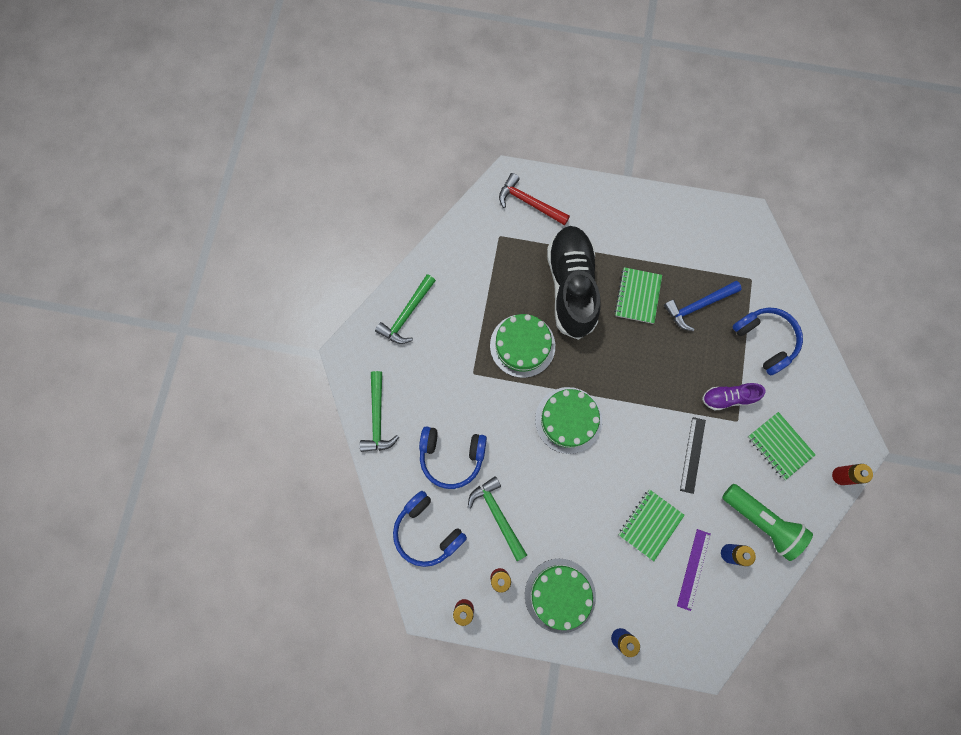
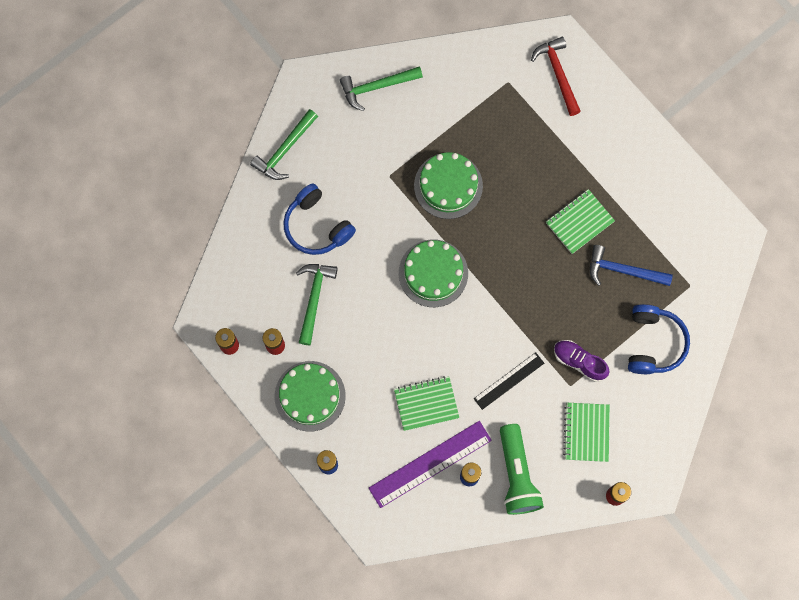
camera: 40 degrees right, 0 degrees up
blue headphones [393,491,467,567] -> none
black shoe [547,226,600,340] -> none
purple ruler [677,529,711,611] -> purple ruler [369,421,492,508], size x1.64

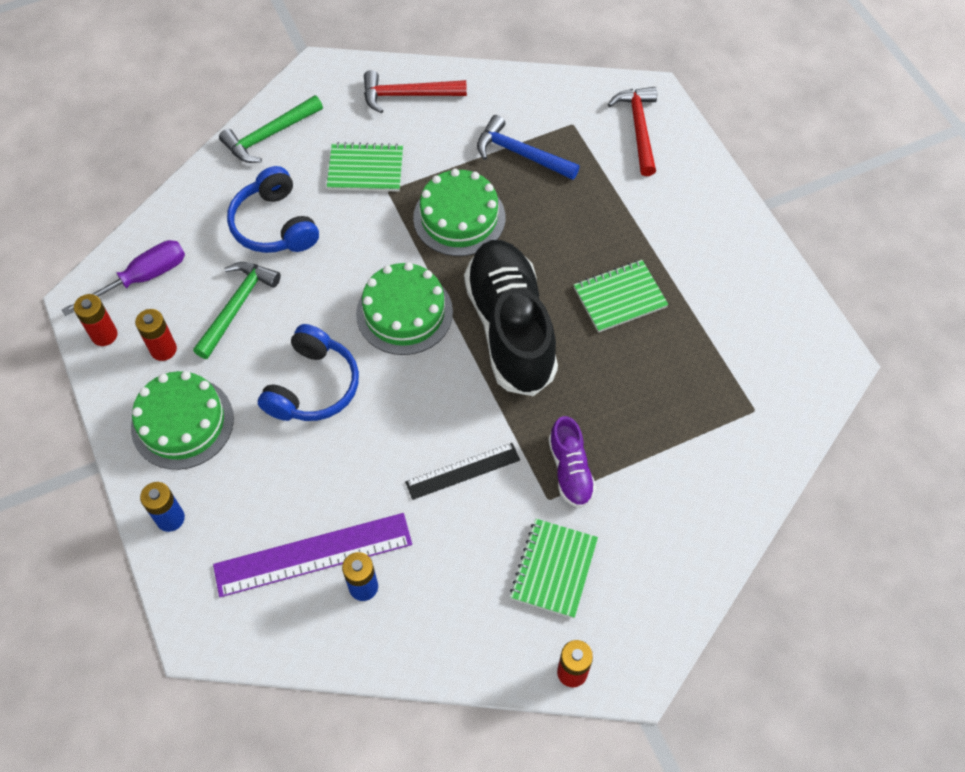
camera: 15 degrees right, 15 degrees down
green hammer [340,66,423,111] -> red hammer [364,70,467,113]
green notebook [394,376,459,431] -> green notebook moved to [327,142,403,192]
green flashlight [500,424,544,515] -> none
purple shoe [554,340,610,382] -> purple shoe turned 150 degrees counterclockwise [548,416,596,508]
blue hammer [590,245,673,286] -> blue hammer moved to [477,115,580,180]
blue headphones [628,304,690,374] -> blue headphones moved to [258,324,359,421]
none -> purple screwdriver [62,240,185,316]
none -> black shoe [464,240,558,396]

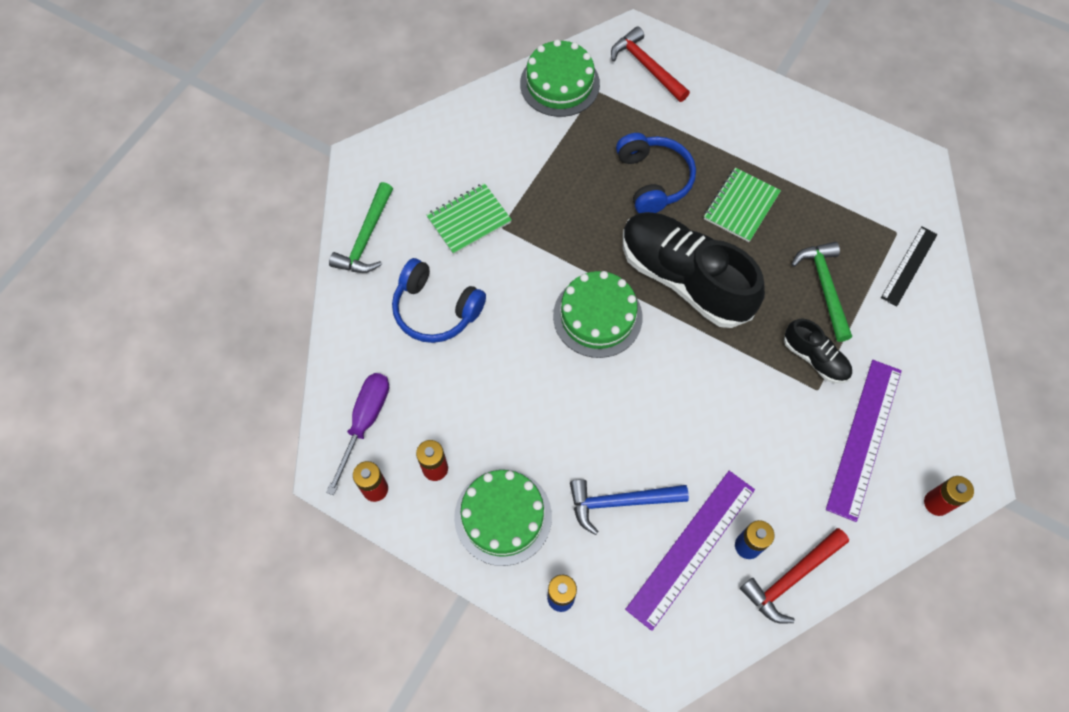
camera: 35 degrees left, 5 degrees up
green hammer [193,262,281,359] -> green hammer moved to [791,242,852,342]
blue headphones [258,324,359,421] -> blue headphones moved to [616,133,696,213]
red hammer [364,70,467,113] -> red hammer moved to [740,528,849,624]
black ruler [405,443,520,500] -> black ruler moved to [881,227,938,307]
green cake [413,169,505,256] -> green cake moved to [520,39,600,117]
blue hammer [477,115,580,180] -> blue hammer moved to [570,479,689,535]
green notebook [510,519,598,618] -> purple ruler [826,360,902,522]
purple shoe [548,416,596,508] -> black shoe [784,318,852,383]

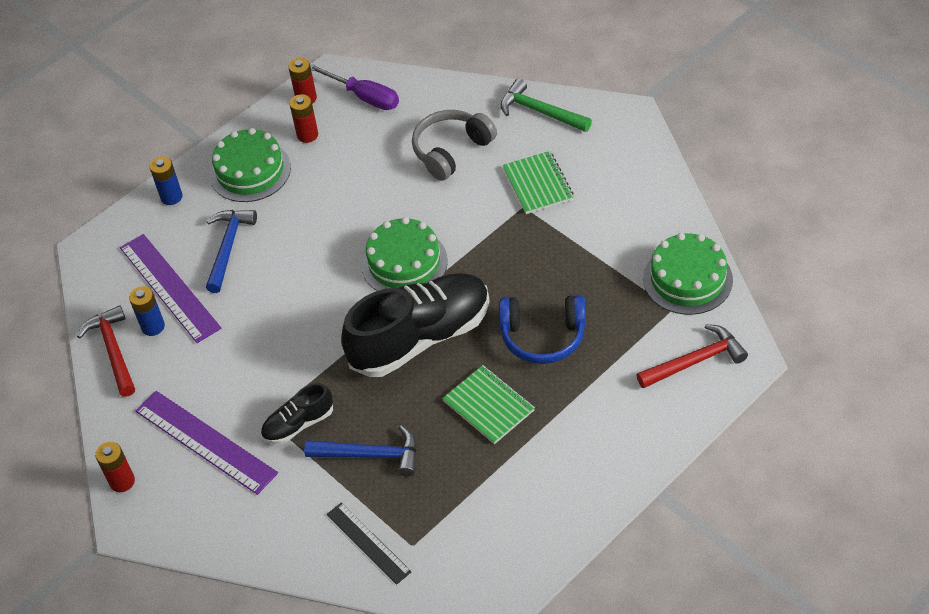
camera: 110 degrees right, 15 degrees down
blue headphones [392,258,486,343] -> grey headphones [412,110,497,181]
green hammer [791,242,852,342] -> blue hammer [304,425,417,476]

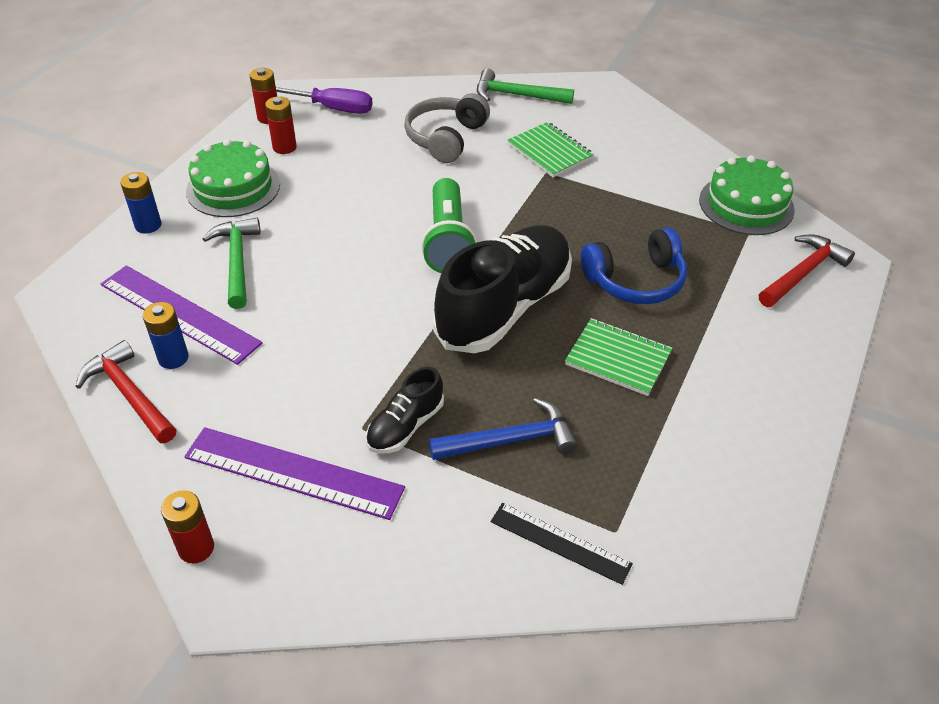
camera: 25 degrees left, 5 degrees down
blue hammer [206,210,257,293] -> green hammer [203,218,261,309]
green cake [361,217,448,291] -> green flashlight [421,178,477,273]

